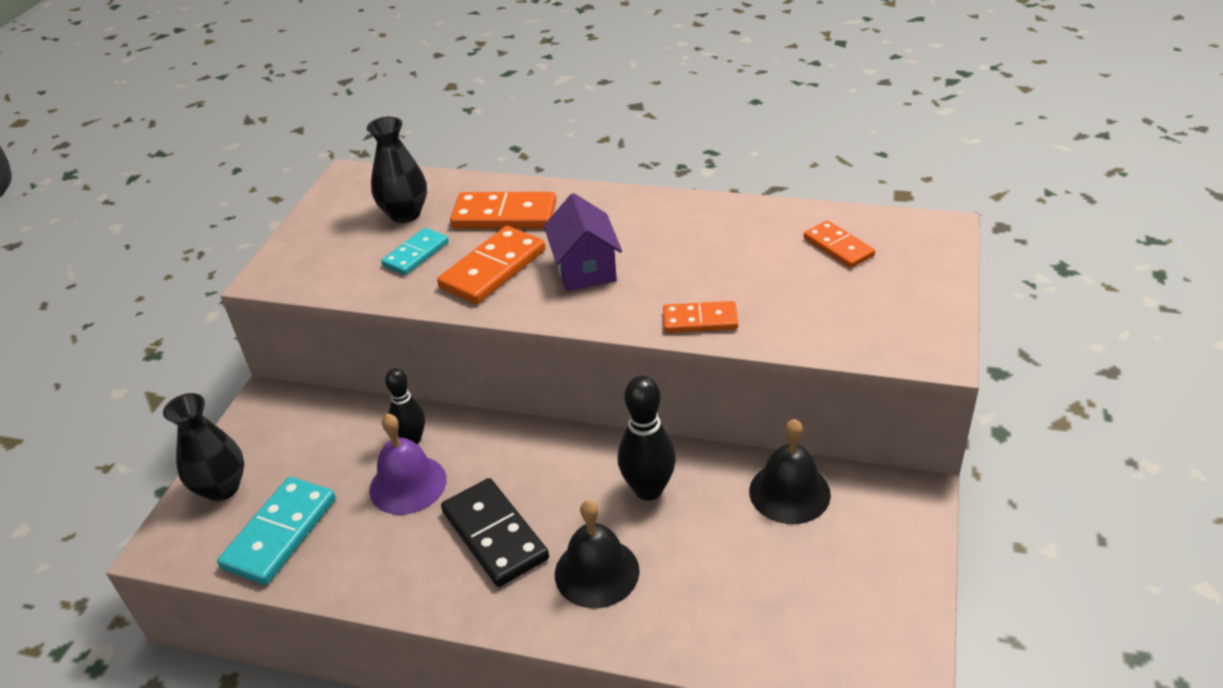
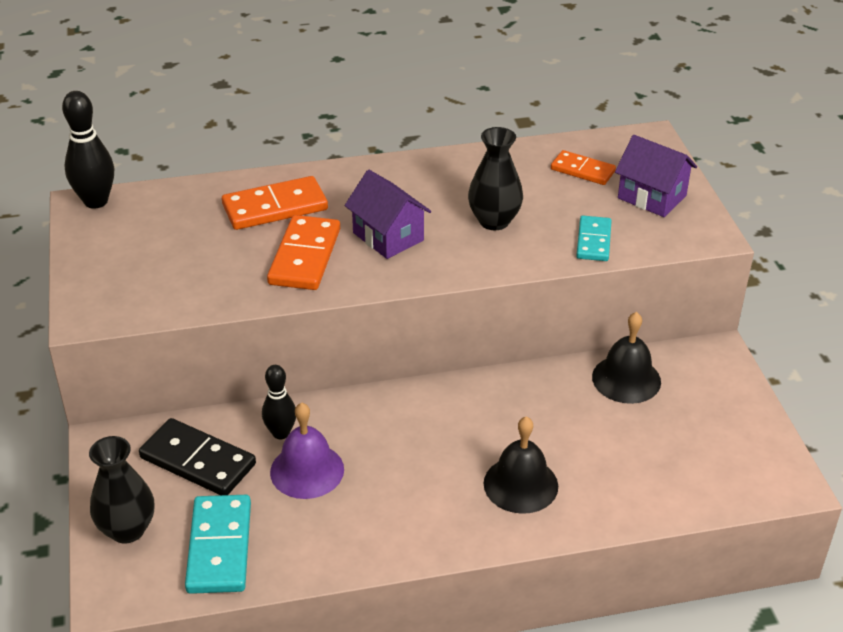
camera: 30 degrees left, 0 degrees up
black vase [367,117,427,223] -> black vase moved to [468,127,523,230]
turquoise domino [381,228,449,275] -> turquoise domino moved to [576,216,612,261]
black domino [441,478,549,587] -> black domino moved to [139,418,256,495]
black bowling pin [618,376,676,501] -> black bowling pin moved to [62,91,114,209]
orange domino [663,301,738,333] -> none
none -> purple house [615,135,697,217]

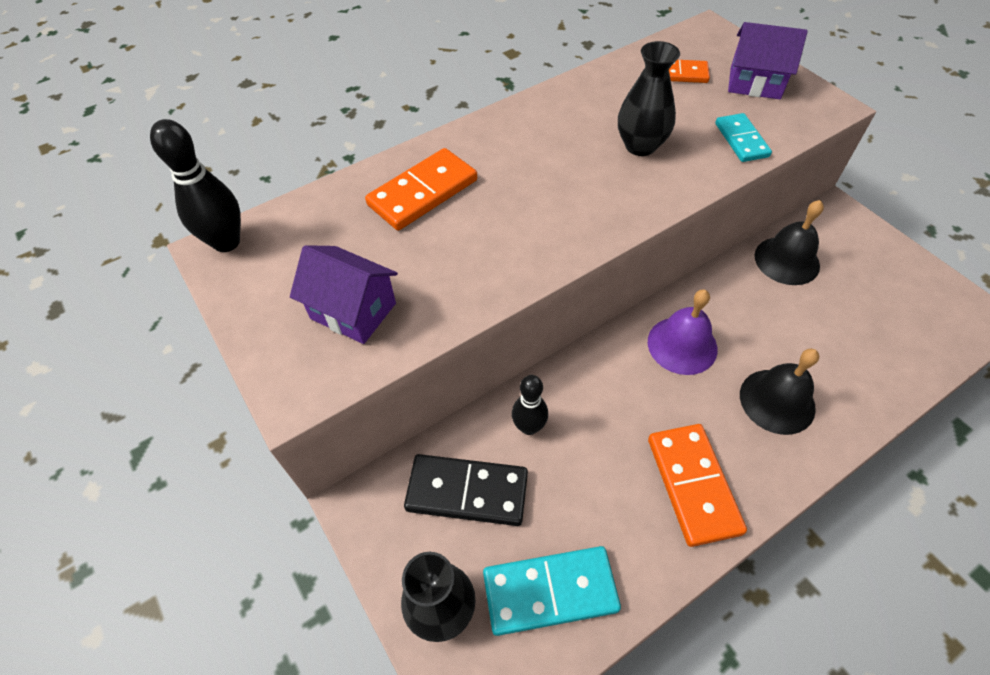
camera: 20 degrees left, 15 degrees up
turquoise domino [185,495,251,594] -> turquoise domino turned 75 degrees counterclockwise [483,546,621,636]
orange domino [267,215,340,290] -> orange domino moved to [648,424,747,547]
purple bell [270,402,344,499] -> purple bell moved to [648,289,718,375]
purple house [345,170,431,259] -> purple house moved to [290,245,398,344]

